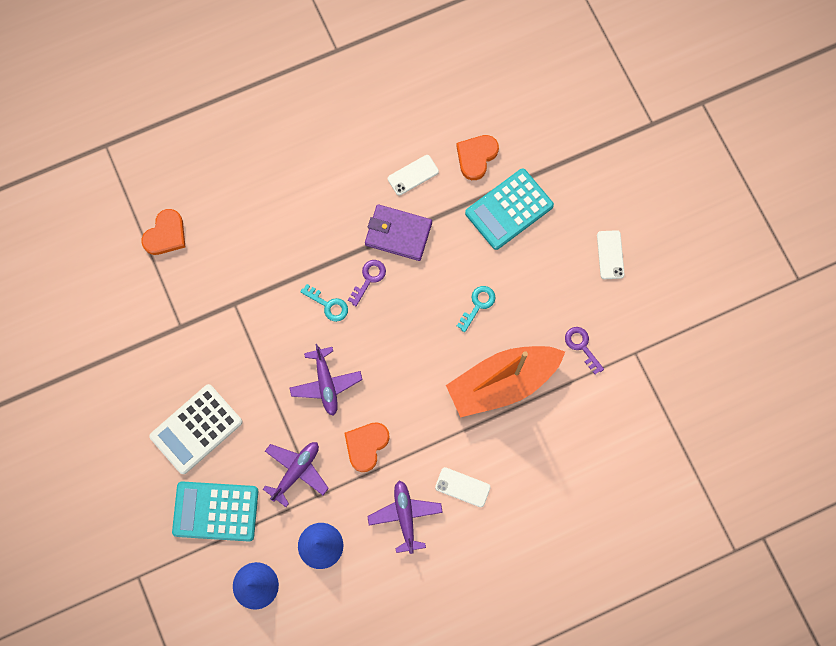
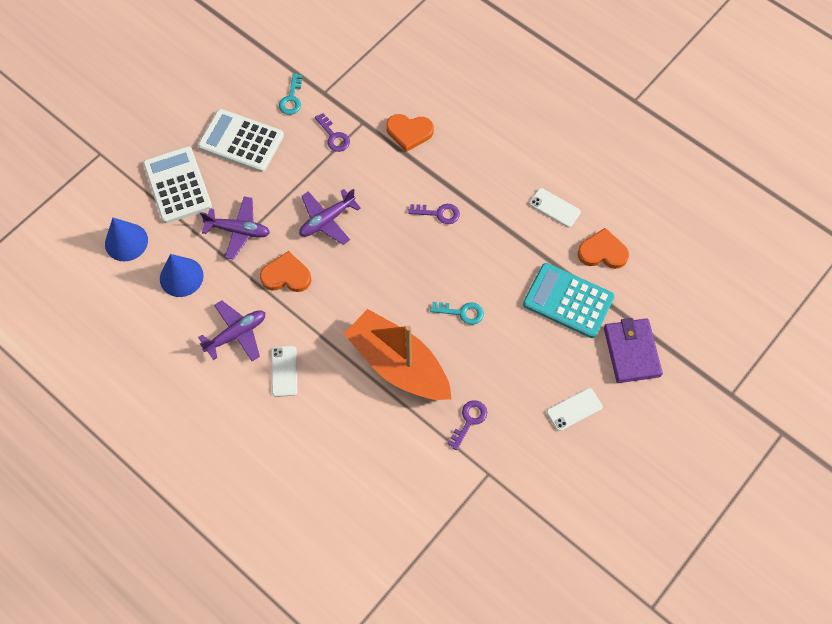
camera: 65 degrees right, 10 degrees down
orange heart [141,209,185,255] -> orange heart moved to [386,114,434,152]
turquoise calculator [172,481,258,541] -> white calculator [143,146,212,223]
turquoise key [300,284,348,322] -> turquoise key moved to [279,73,302,115]
purple wallet [365,204,432,261] -> purple wallet moved to [604,318,663,383]
none -> purple key [315,113,350,152]

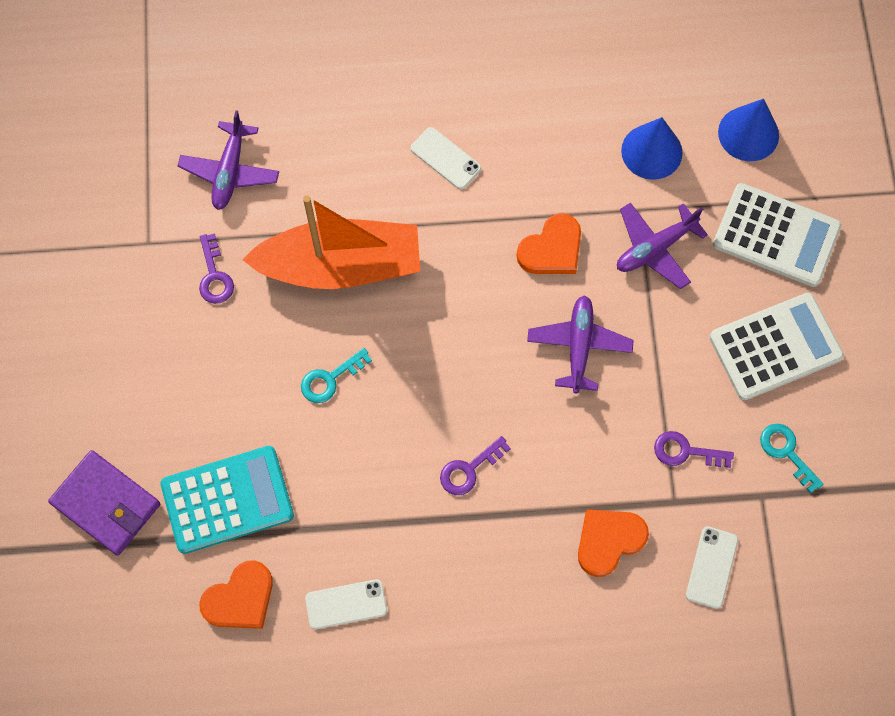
camera: 135 degrees right, 5 degrees up
purple plane [198,300,265,361] -> purple plane moved to [178,110,279,210]
white phone [546,388,603,431] -> white phone moved to [686,526,738,609]

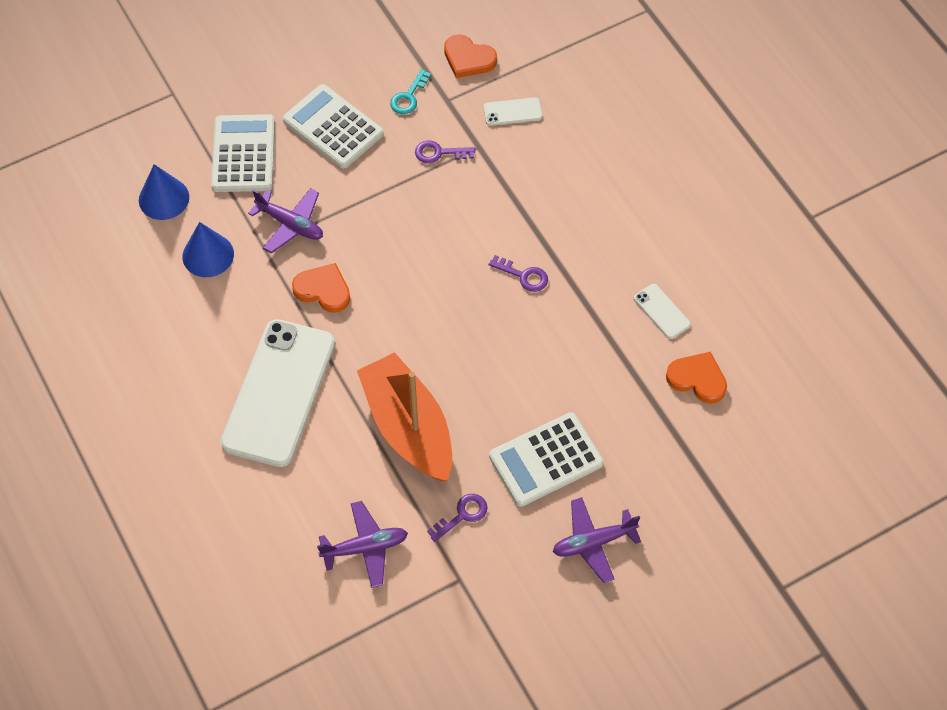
camera: 115 degrees left, 10 degrees down
purple wallet [48,450,160,555] -> none
turquoise calculator [161,446,294,554] -> none
turquoise key [301,348,372,403] -> none
white phone [410,127,481,190] -> white phone [220,319,335,467], size x2.47
purple plane [527,295,634,393] -> purple plane moved to [553,497,641,583]
orange heart [578,509,649,577] -> orange heart moved to [444,35,497,78]
purple key [654,431,734,468] -> purple key turned 105 degrees clockwise [415,140,475,163]
none -> white calculator [489,412,604,507]

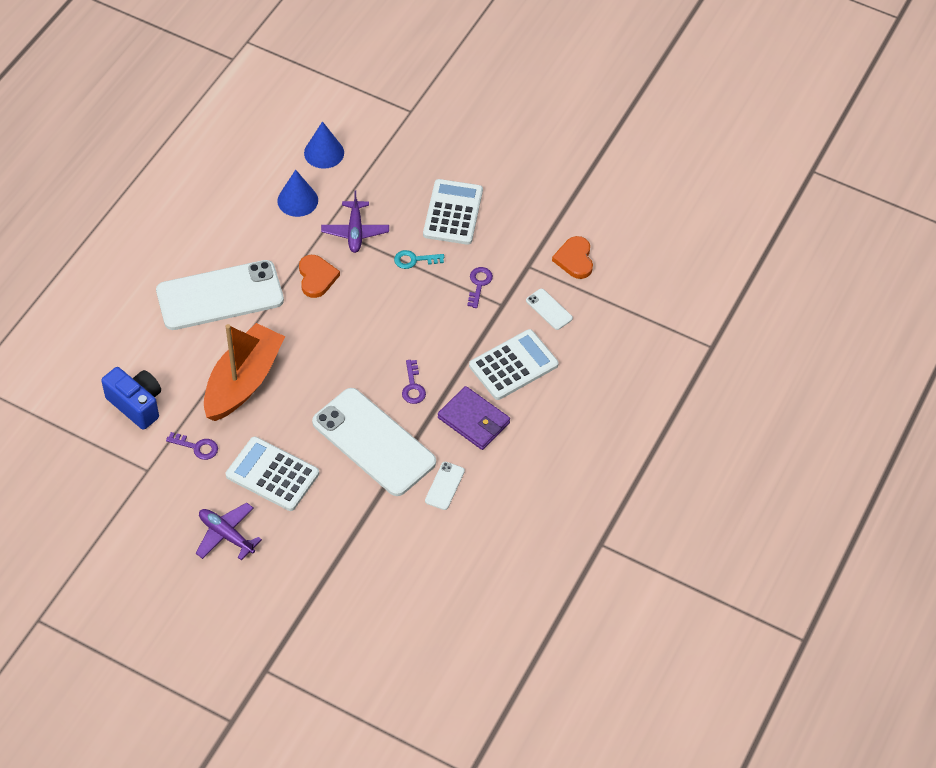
camera: 55 degrees right, 5 degrees down
white calculator [211,114,275,192] -> white calculator moved to [469,329,559,400]
purple plane [317,501,408,588] -> blue camera [101,367,161,430]
turquoise key [390,69,431,114] -> turquoise key moved to [394,250,444,269]
purple key [415,140,475,163] -> purple key turned 45 degrees clockwise [467,267,493,308]
orange heart [666,352,727,404] -> none
none -> white phone [312,388,436,496]
none -> purple wallet [438,386,510,450]

